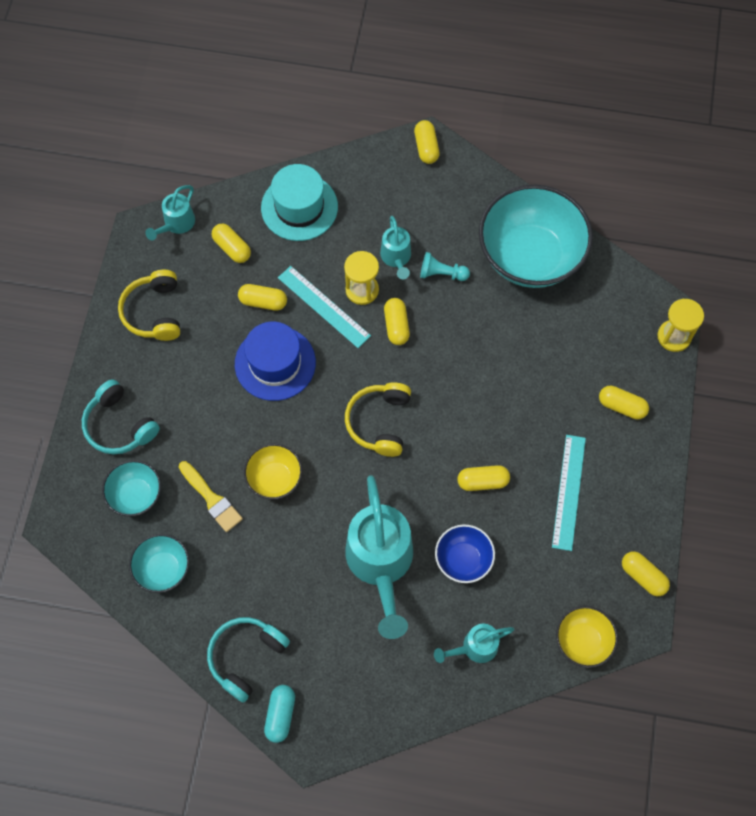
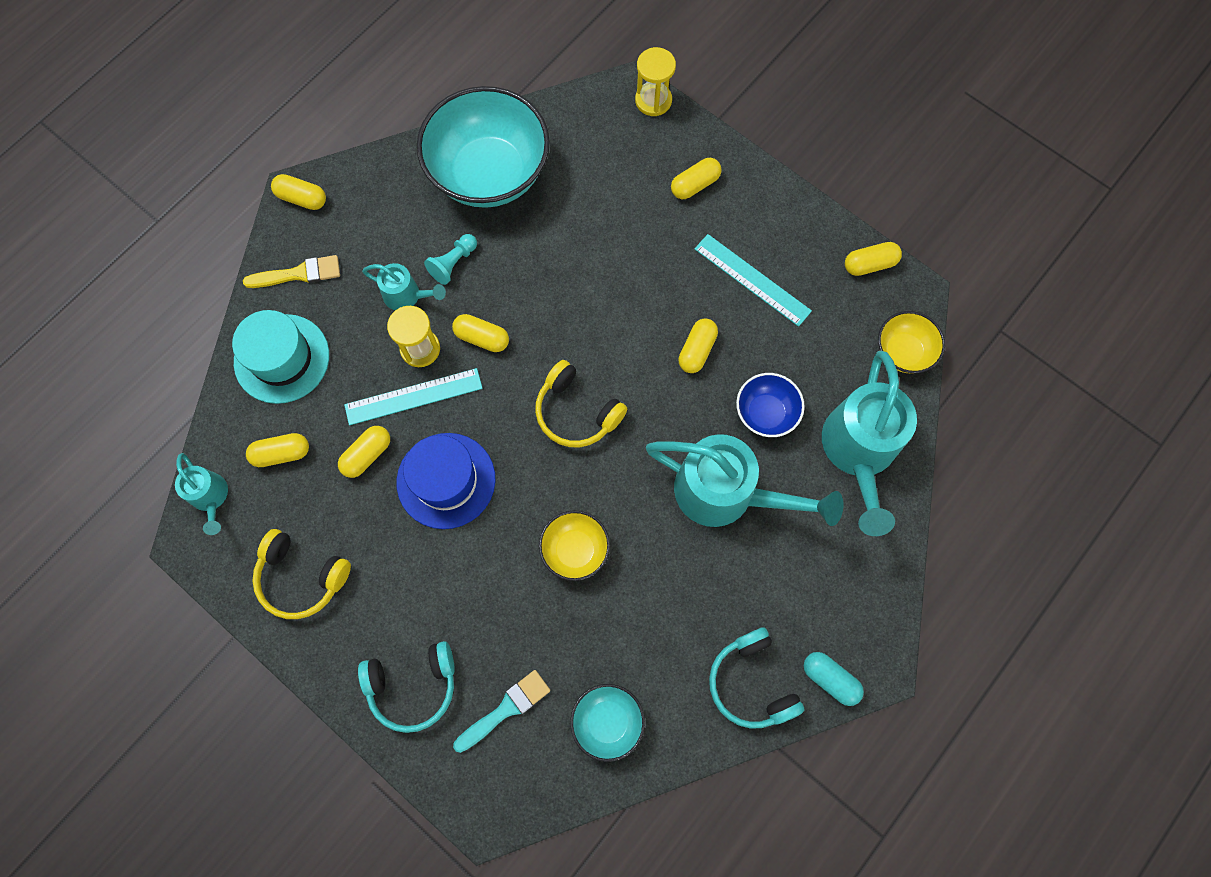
camera: 60 degrees left, 5 degrees up
turquoise bowl [102,460,161,517] -> turquoise brush [453,670,550,753]
yellow brush [179,461,243,532] -> yellow brush moved to [243,255,340,288]
turquoise watering can [434,624,514,663] -> turquoise watering can [822,351,917,536], size x2.00

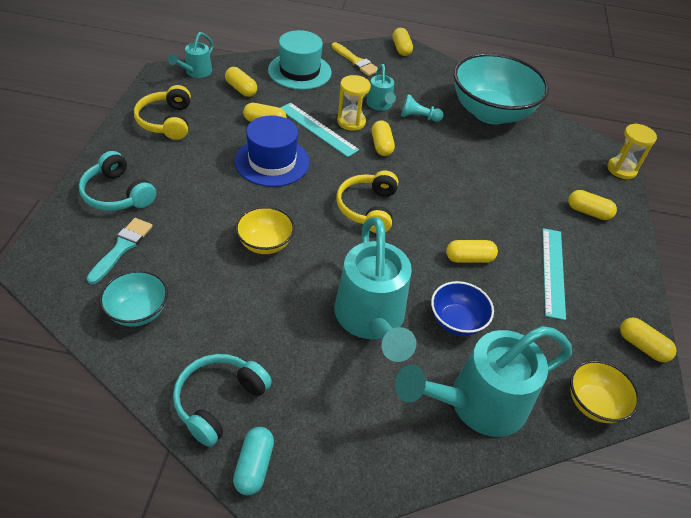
camera: 55 degrees right, 25 degrees down
turquoise brush [453,670,550,753] -> turquoise brush turned 90 degrees counterclockwise [87,218,153,284]

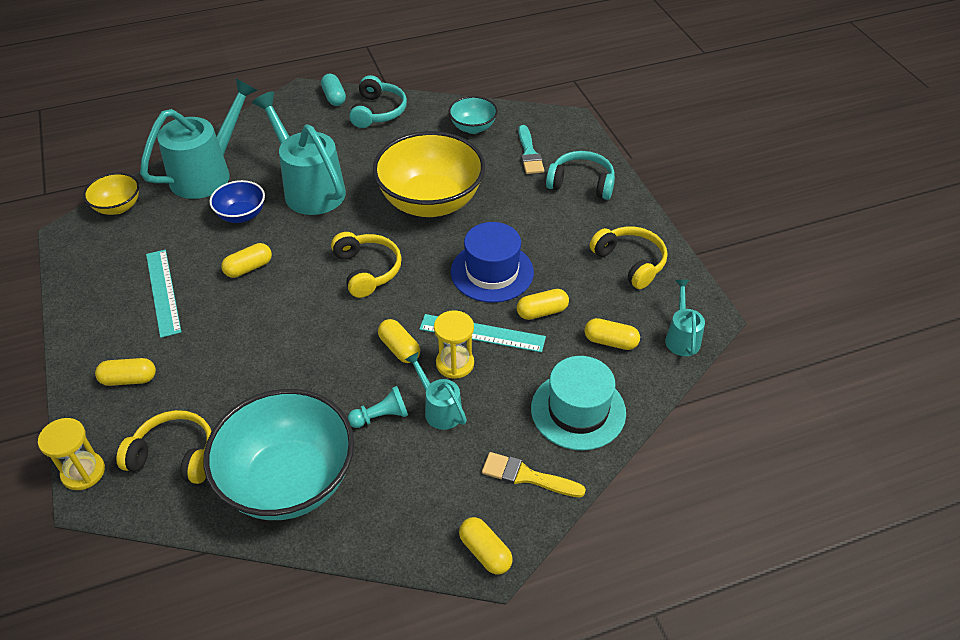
camera: 155 degrees right, 0 degrees up
yellow bowl [235,206,295,254] -> yellow bowl [373,131,485,217], size x2.05
yellow capsule [620,318,677,362] -> none
none -> yellow headphones [116,410,212,484]

